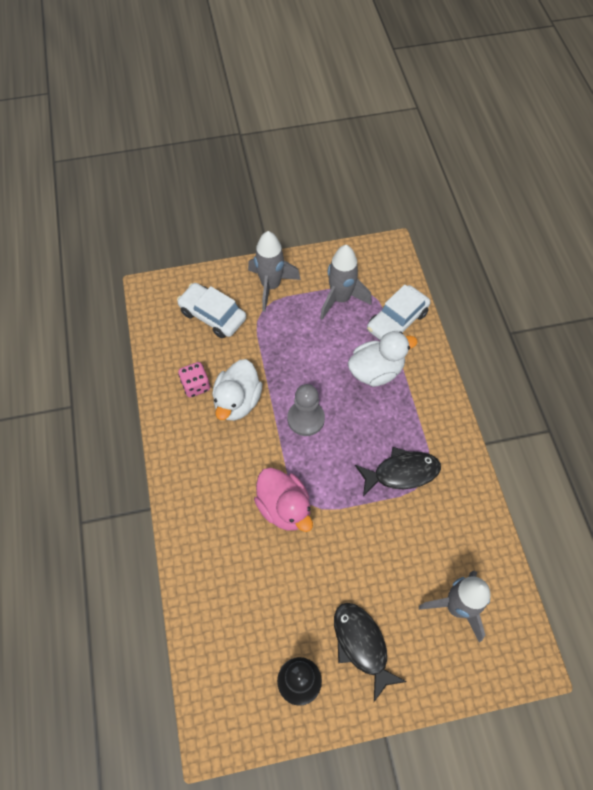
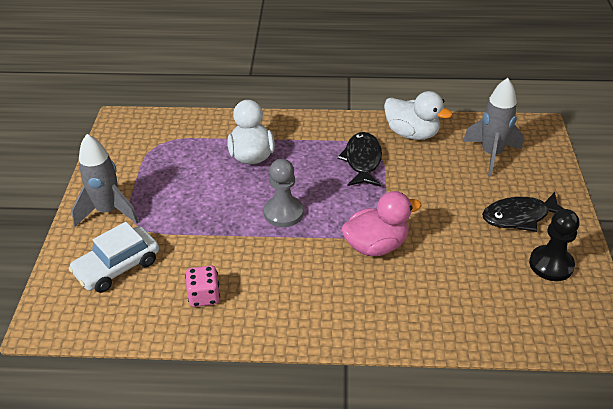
camera: 75 degrees left, 20 degrees down
white duck [212,359,263,421] -> white duck moved to [384,91,452,140]
grey rocket [320,245,372,320] -> none
white car [367,284,430,340] -> none

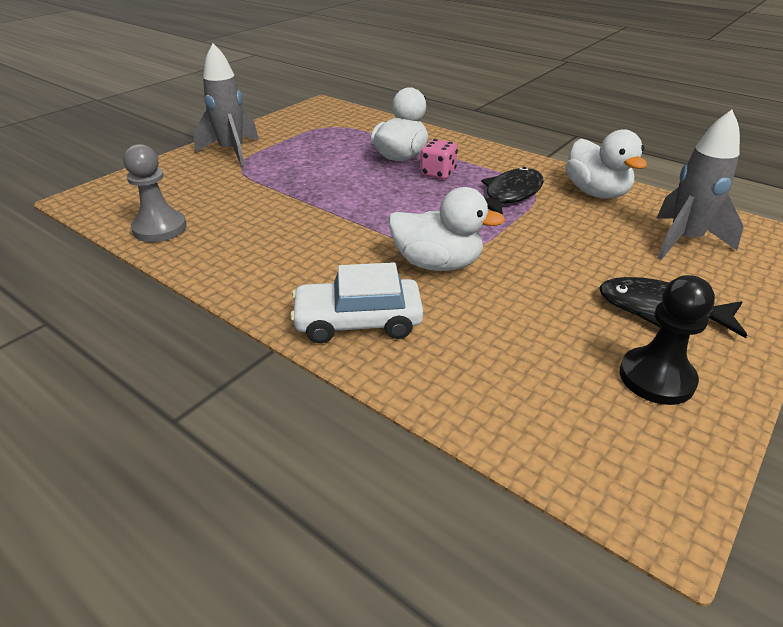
camera: 35 degrees right, 5 degrees down
white car [68,222,159,293] -> white car moved to [290,262,423,343]
pink dice [185,265,220,307] -> pink dice moved to [420,139,458,179]
grey pawn [264,159,304,227] -> grey pawn moved to [123,144,187,242]
pink duck [341,191,421,256] -> white duck [389,187,505,271]

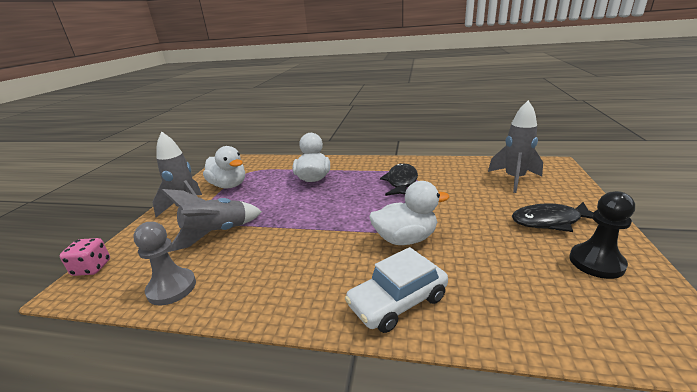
camera: 25 degrees left, 10 degrees down
pink dice [420,139,458,179] -> pink dice moved to [60,238,110,276]
white duck [565,129,647,199] -> white duck moved to [203,146,245,188]
none -> grey rocket [161,189,262,252]

